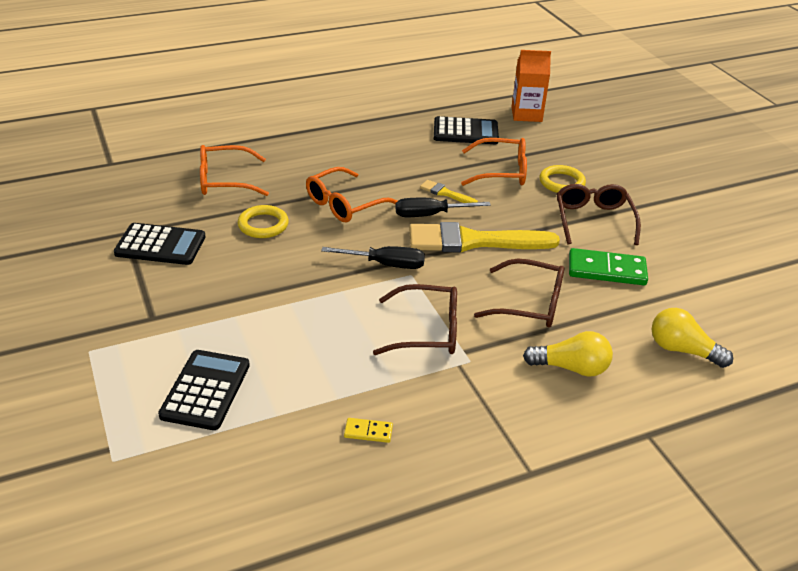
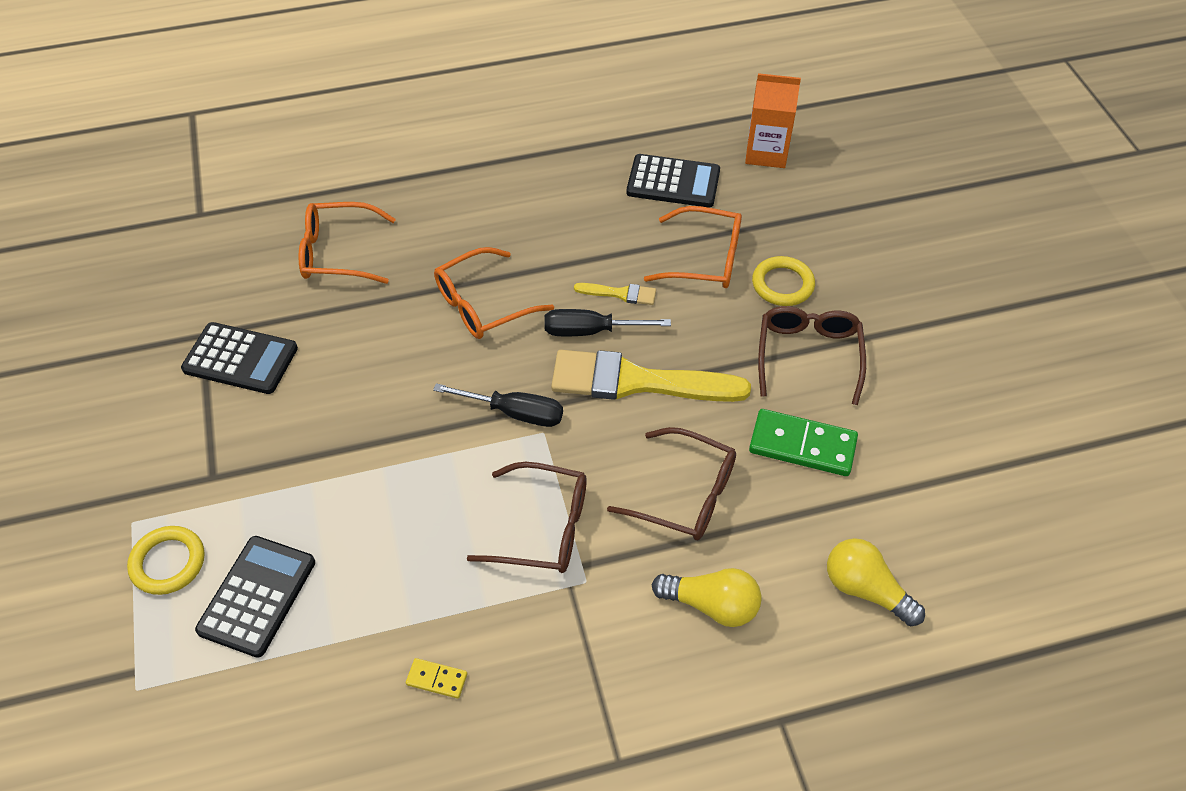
camera: 10 degrees right, 15 degrees up
yellow ring [238,205,289,238] -> yellow ring moved to [127,526,204,595]
yellow brush [420,180,478,203] -> yellow brush turned 150 degrees clockwise [574,283,656,305]

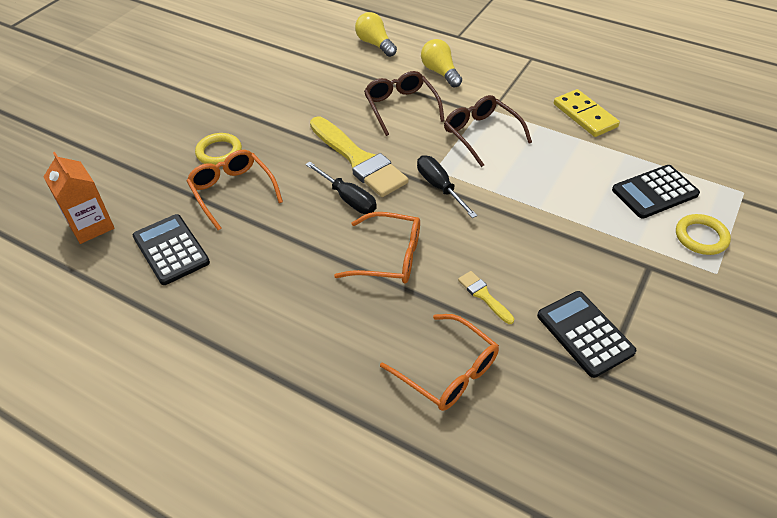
camera: 135 degrees left, 5 degrees down
yellow domino [406,658,467,699] -> yellow domino [554,89,620,137], size x2.05
yellow brush [574,283,656,305] -> yellow brush moved to [458,271,514,324]
green domino [749,409,858,476] -> none
brown glasses [758,306,866,405] -> none
yellow light bulb [827,538,925,626] -> yellow light bulb turned 150 degrees clockwise [355,12,397,57]

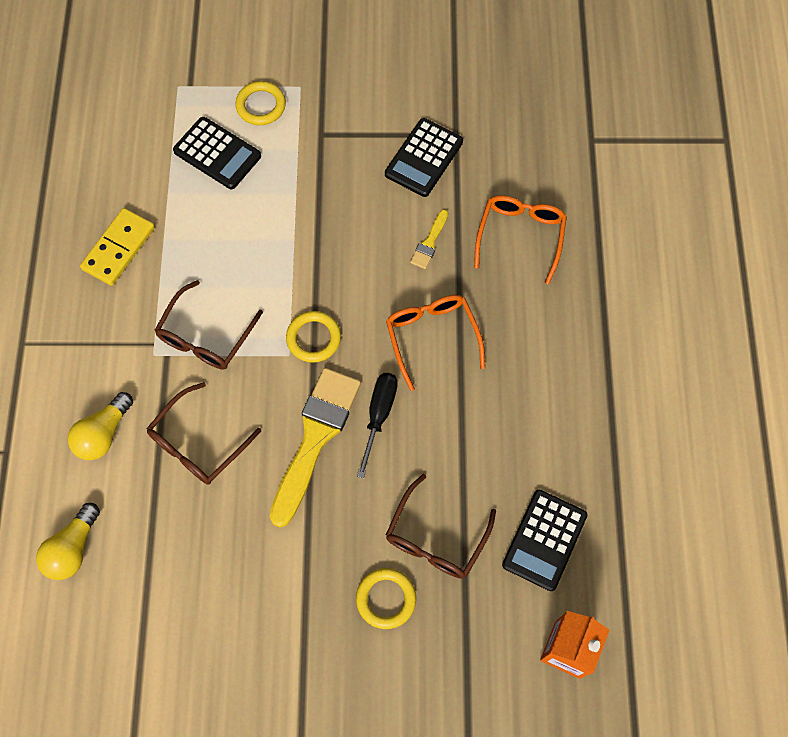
camera: 120 degrees left, 20 degrees up
orange glasses [186,150,283,230] -> brown glasses [386,474,496,579]
black screwdriver [417,155,478,218] -> yellow ring [286,311,341,363]

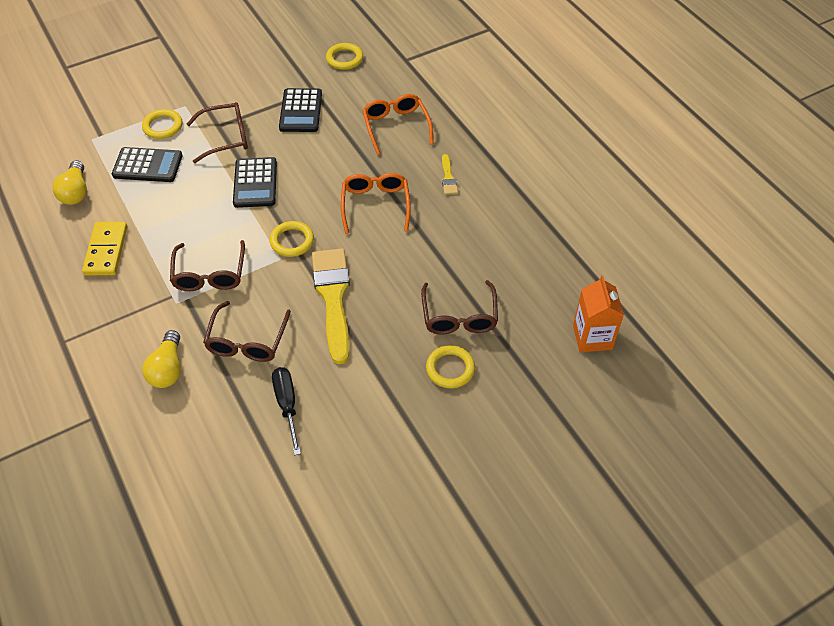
camera: 30 degrees left, 15 degrees down
yellow light bulb [36,503,100,580] -> yellow light bulb moved to [52,160,87,205]
black screwdriver [357,373,398,478] -> black screwdriver moved to [272,367,301,455]
orange glasses [386,295,485,391] -> orange glasses turned 45 degrees clockwise [341,173,411,234]
yellow brush [410,209,448,269] -> yellow brush moved to [442,154,458,195]
black calculator [502,490,587,591] -> black calculator moved to [233,157,277,208]
none -> brown glasses [187,102,248,163]
none -> yellow ring [326,43,363,70]

